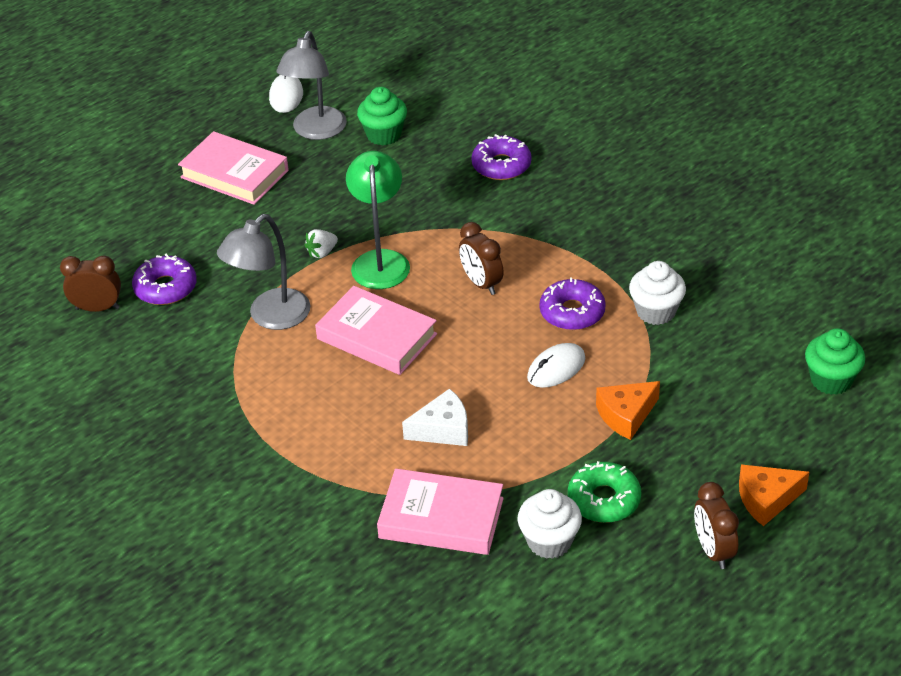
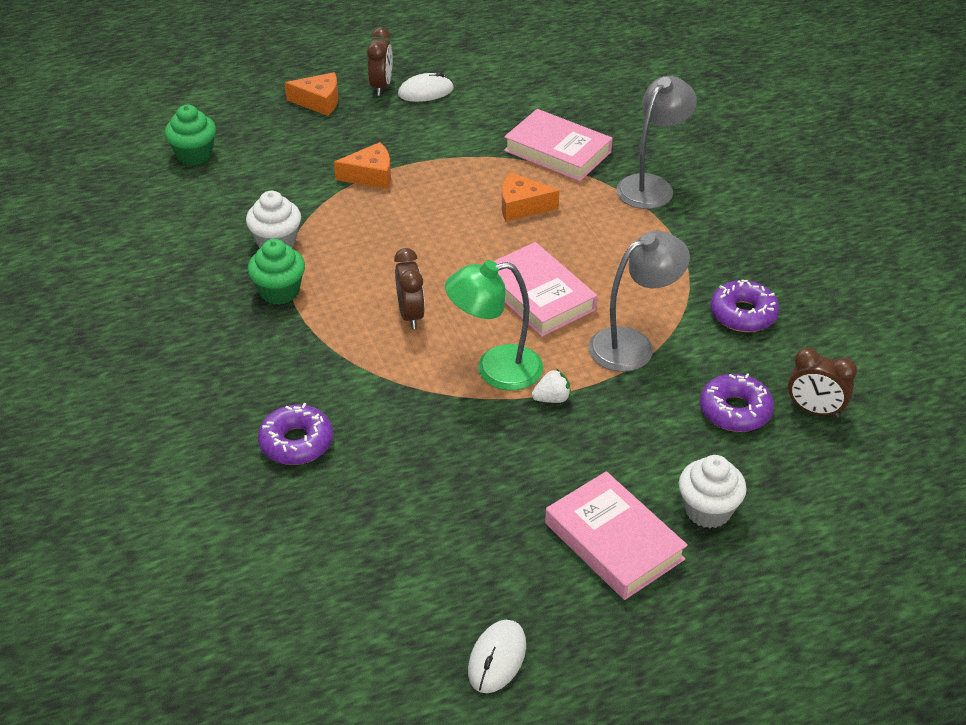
camera: 160 degrees left, 0 degrees up
grey lamp [277,31,347,140] -> grey lamp moved to [616,76,697,209]
green lamp [346,151,410,289] -> green lamp turned 60 degrees clockwise [445,260,543,391]
green cupcake [357,87,407,146] -> green cupcake moved to [248,239,305,305]
white cheese [402,388,468,446] -> orange cheese [502,172,559,221]
white cupcake [518,489,582,559] -> white cupcake moved to [679,455,747,528]
white mouse [527,343,585,388] -> white mouse moved to [398,72,454,102]
purple donut [539,277,606,330] -> purple donut moved to [710,280,779,332]
green donut [568,461,641,523] -> none

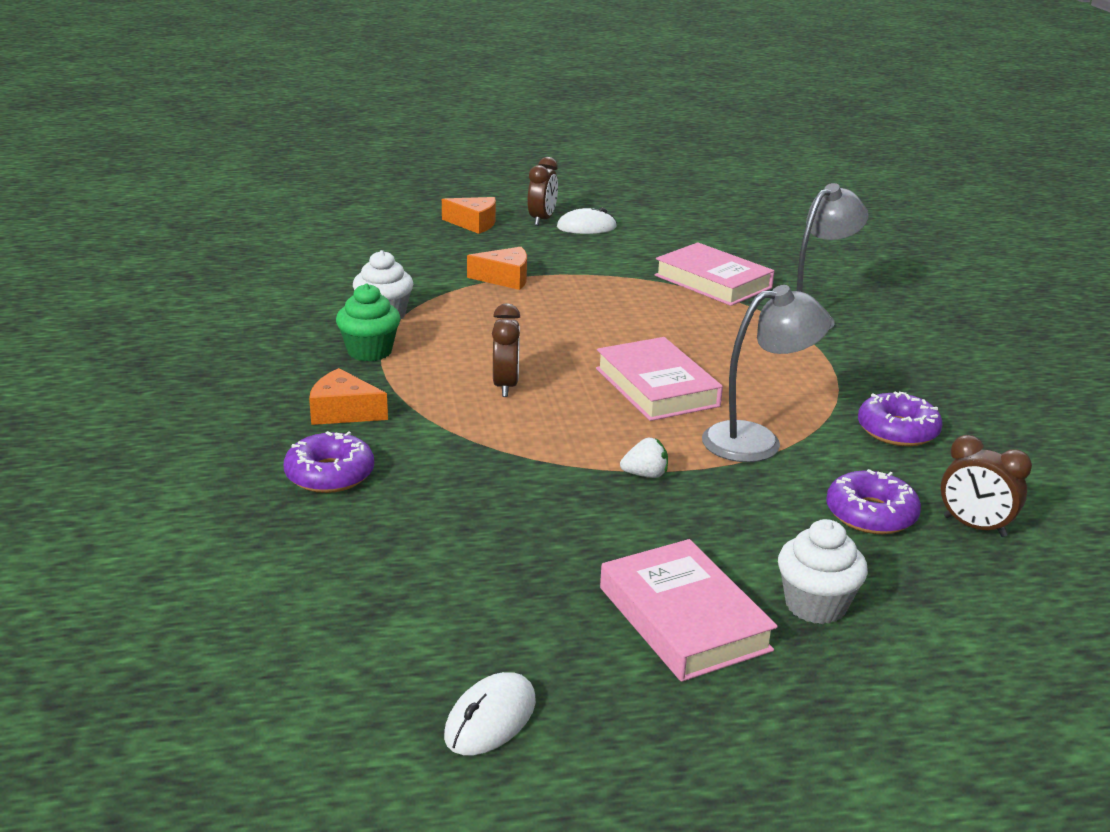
camera: 10 degrees right, 15 degrees down
green cupcake [165,105,216,165] -> none
green lamp [445,260,543,391] -> none
orange cheese [502,172,559,221] -> orange cheese moved to [309,368,388,425]

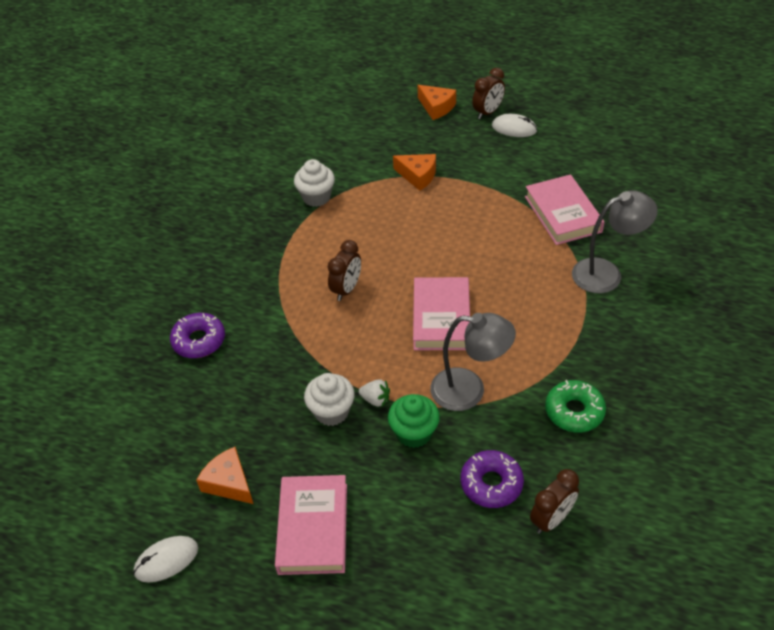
camera: 30 degrees right, 20 degrees up
orange cheese [309,368,388,425] -> orange cheese moved to [196,447,253,504]
green cupcake [336,283,400,361] -> green cupcake moved to [388,394,440,448]
white cupcake [778,519,868,624] -> white cupcake moved to [304,373,355,426]
purple donut [858,391,942,446] -> green donut [545,380,606,432]
brown clock [941,435,1032,537] -> brown clock turned 105 degrees counterclockwise [530,469,579,534]

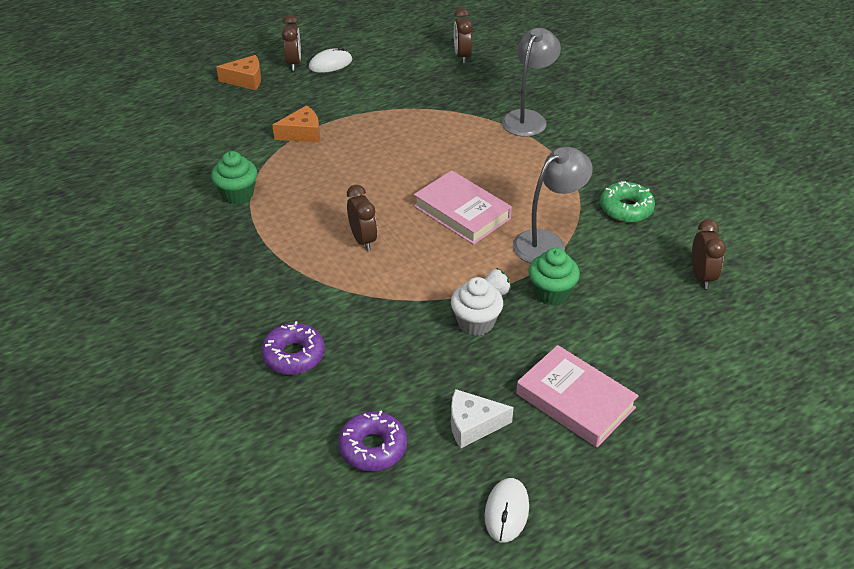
camera: 50 degrees left, 5 degrees down
orange cheese [196,447,253,504] -> white cheese [451,389,514,449]
white cupcake [294,159,335,207] -> green cupcake [211,151,257,204]
purple donut [461,450,524,508] -> purple donut moved to [338,410,407,471]
pink book [525,174,605,245] -> none
none -> brown clock [454,8,473,63]

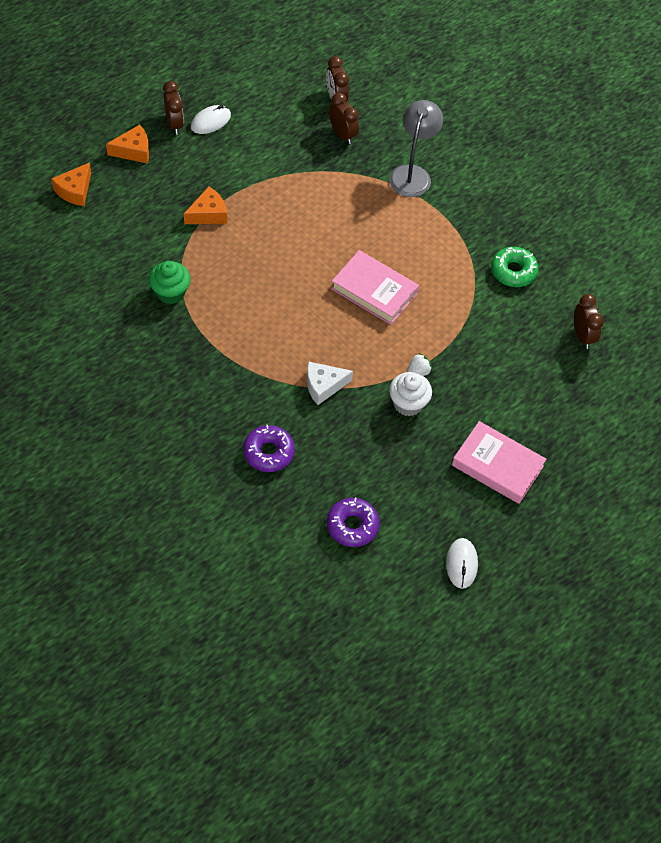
camera: 15 degrees left, 15 degrees up
brown clock [347,185,377,251] -> brown clock moved to [329,93,359,144]
white cheese [451,389,514,449] -> white cheese moved to [307,361,353,405]
grey lamp [513,147,593,263] -> none
green cupcake [528,248,580,305] -> none
none -> orange cheese [51,162,91,206]

